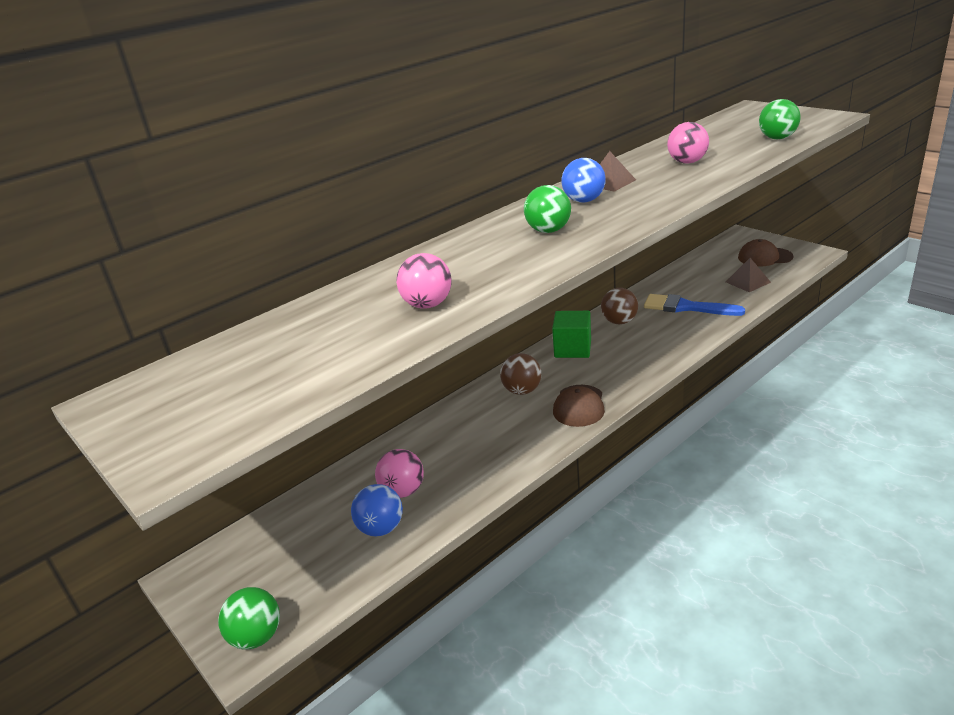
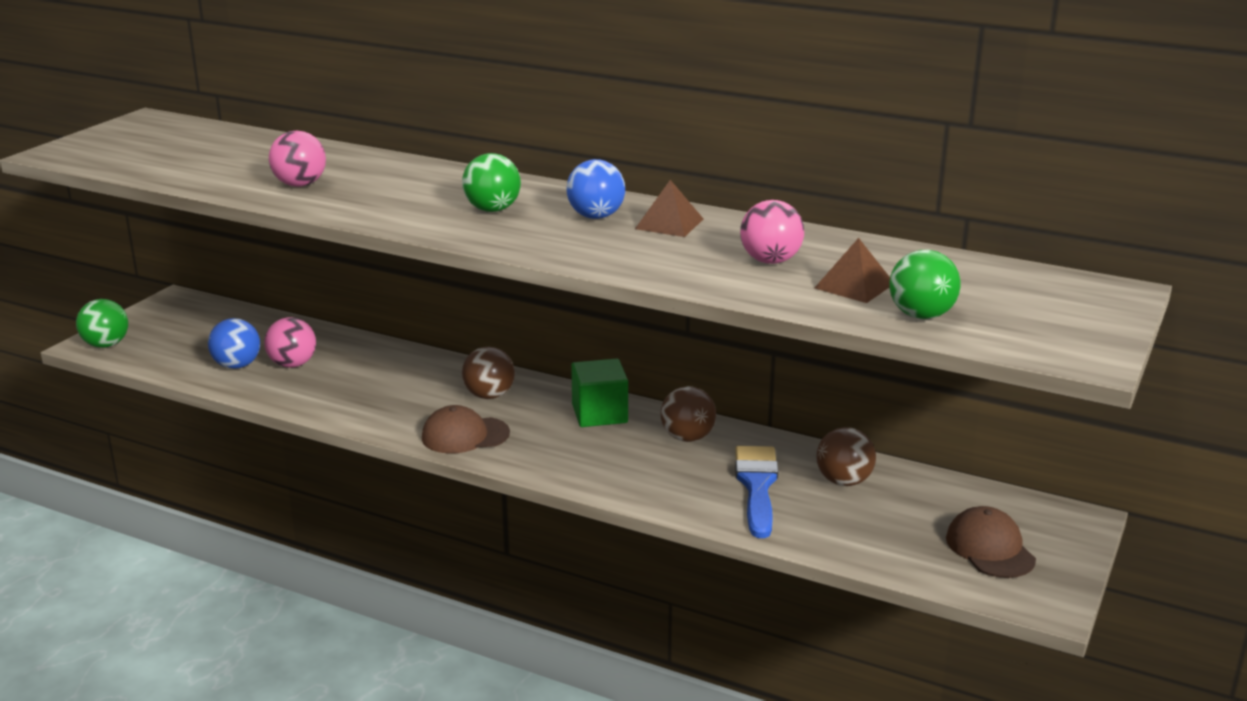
camera: 65 degrees right, 5 degrees down
brown pyramid [726,258,771,292] -> brown pyramid moved to [815,238,890,303]
none -> brown ball [816,427,876,486]

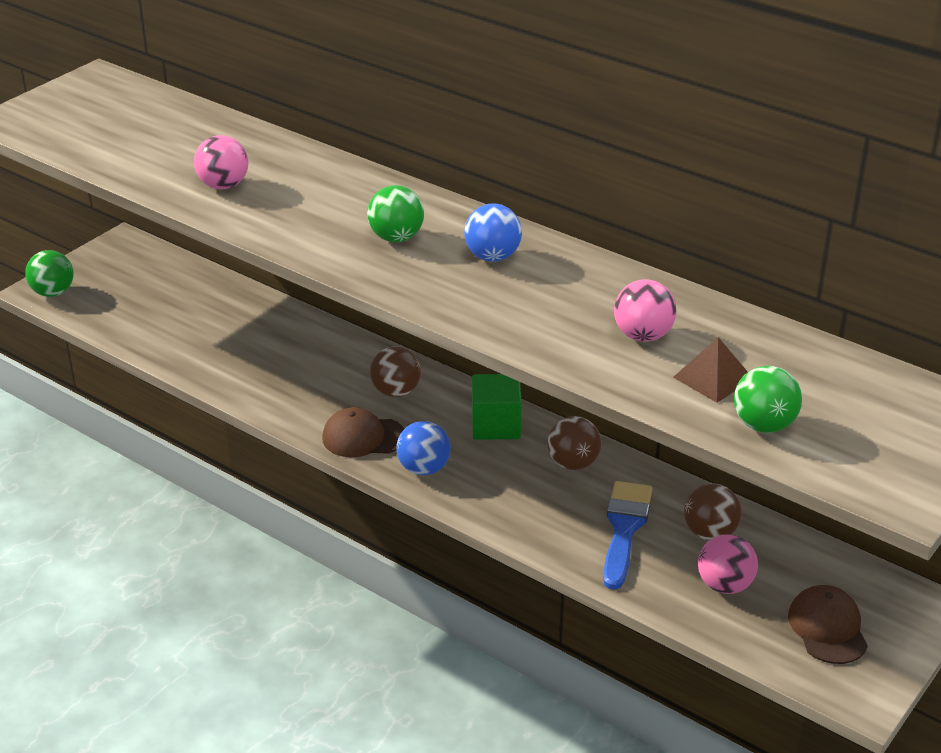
camera: 10 degrees right, 10 degrees up
blue ball [208,318,260,369] -> blue ball moved to [396,421,451,475]
pink ball [264,317,316,368] -> pink ball moved to [698,534,758,594]
brown pyramid [635,180,703,237] -> none

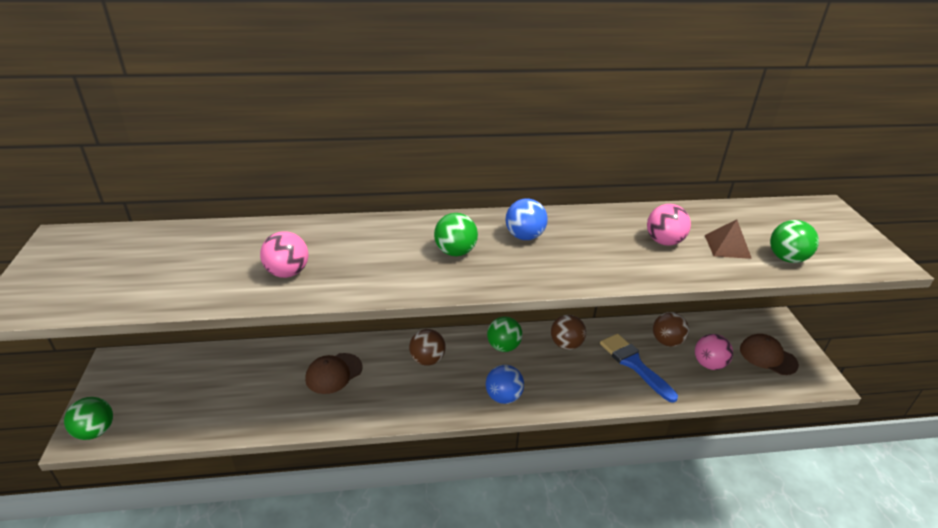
camera: 45 degrees left, 0 degrees up
brown cap [322,407,404,457] -> brown cap moved to [305,353,363,394]
green cube [472,374,522,440] -> green ball [487,317,522,352]

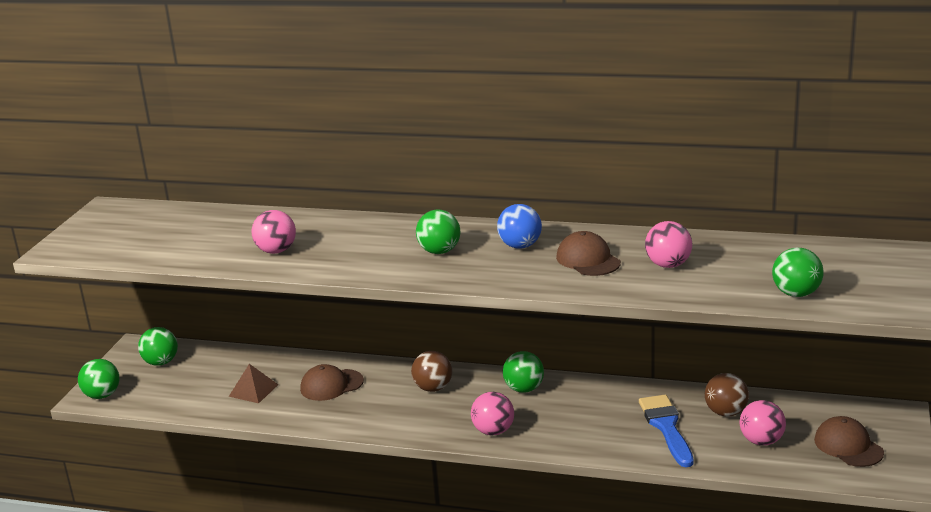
camera: 25 degrees right, 10 degrees down
blue ball [486,365,524,404] -> pink ball [471,392,514,436]
brown ball [551,315,586,350] -> none
brown pyramid [705,220,752,259] -> brown pyramid moved to [229,364,278,403]
none -> green ball [138,327,178,366]
none -> brown cap [556,231,621,276]

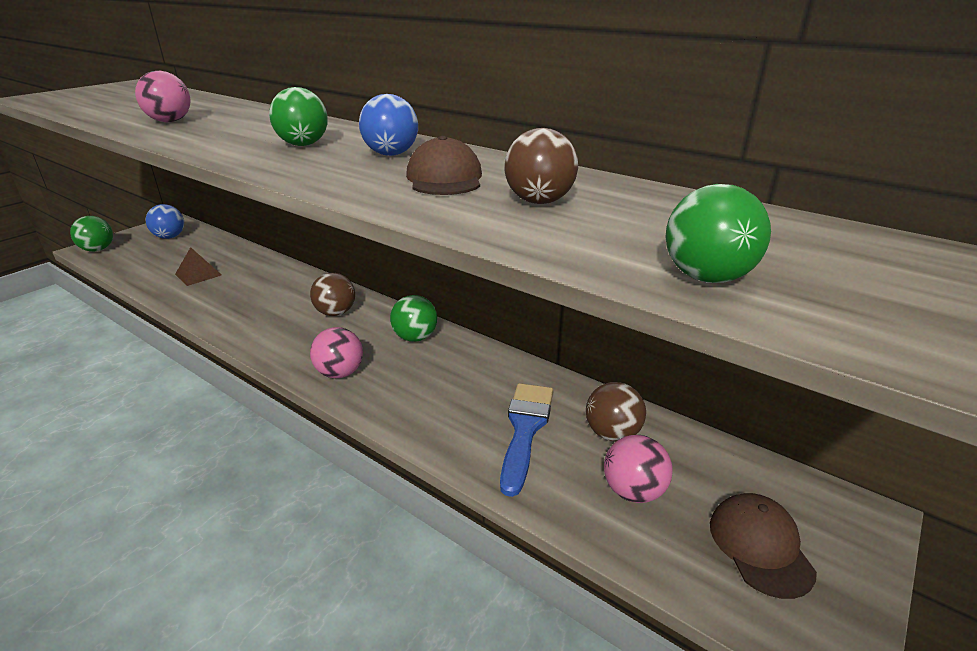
camera: 20 degrees right, 5 degrees up
green ball [138,327,178,366] -> blue ball [146,204,184,239]
brown cap [300,364,364,401] -> none
pink ball [645,221,692,268] -> brown ball [504,128,578,204]

